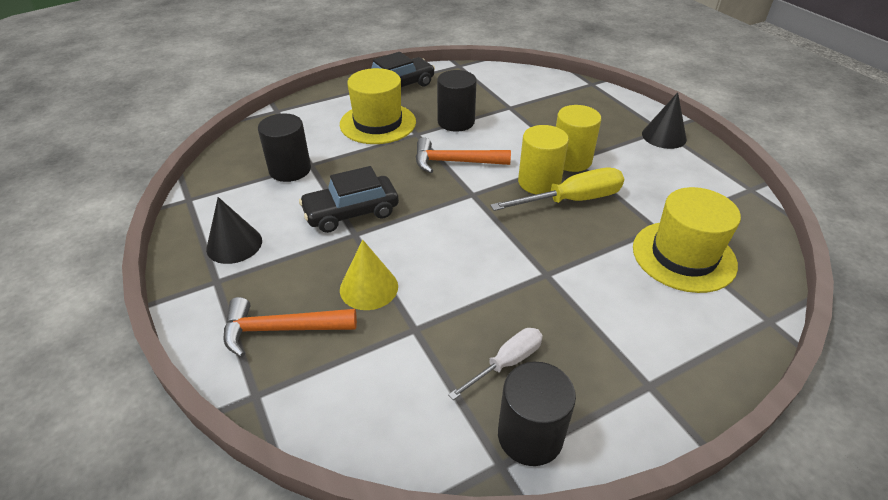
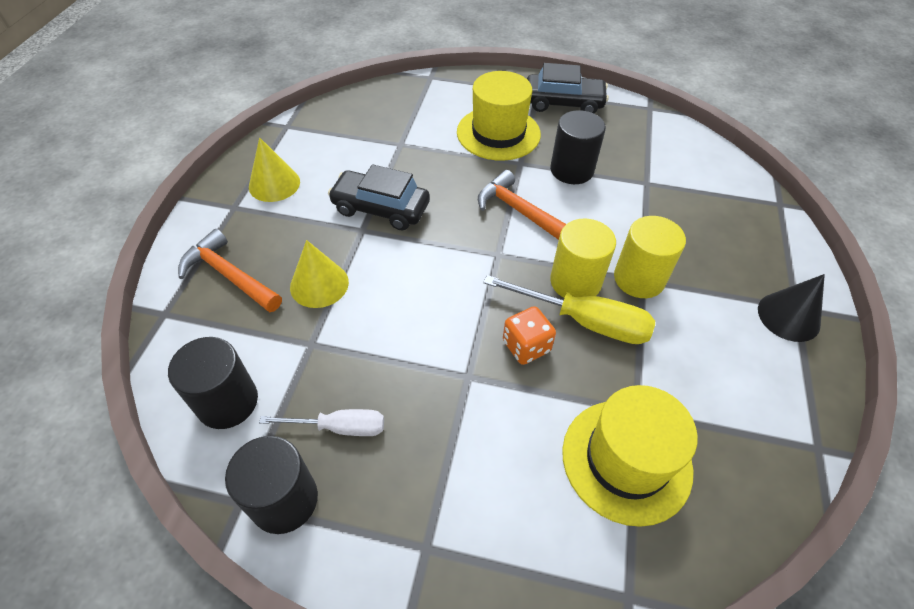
camera: 40 degrees right, 10 degrees up
black cone [206,197,262,264] -> yellow cone [249,137,300,202]
black cylinder [258,113,311,182] -> black cylinder moved to [168,337,258,429]
none -> orange dice [503,306,556,365]

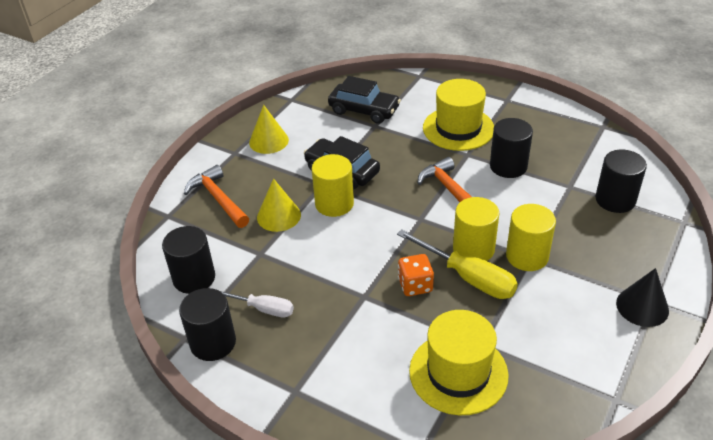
camera: 20 degrees right, 10 degrees down
black car [527,63,609,114] -> black car moved to [328,76,401,124]
none -> yellow cylinder [312,154,354,217]
none -> black cylinder [595,150,647,213]

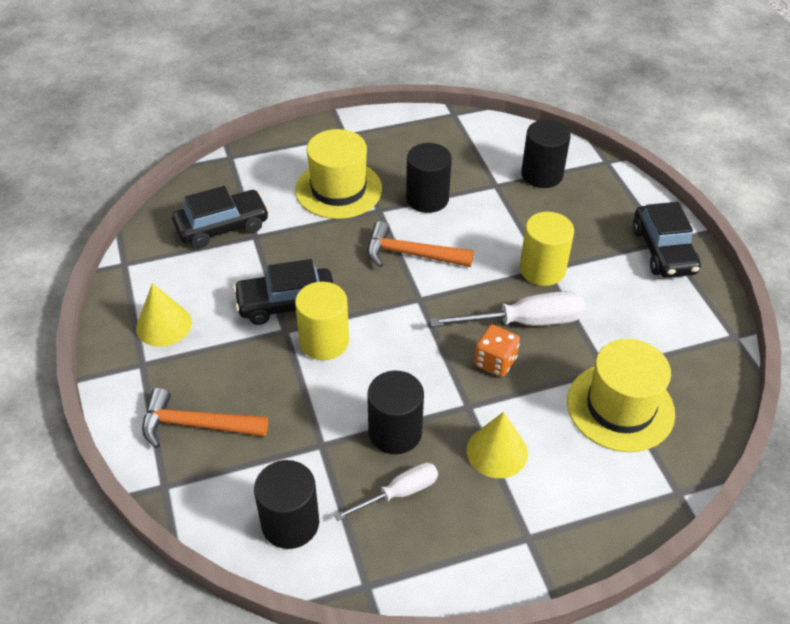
camera: 50 degrees left, 5 degrees up
black cylinder [179,288,236,361] -> black cylinder moved to [367,371,424,454]
yellow cone [257,178,301,232] -> yellow cone moved to [467,412,528,478]
yellow screwdriver [397,229,518,299] -> white screwdriver [430,291,585,327]
yellow cylinder [453,197,499,261] -> none
black cone [616,268,669,327] -> black car [633,202,701,278]

